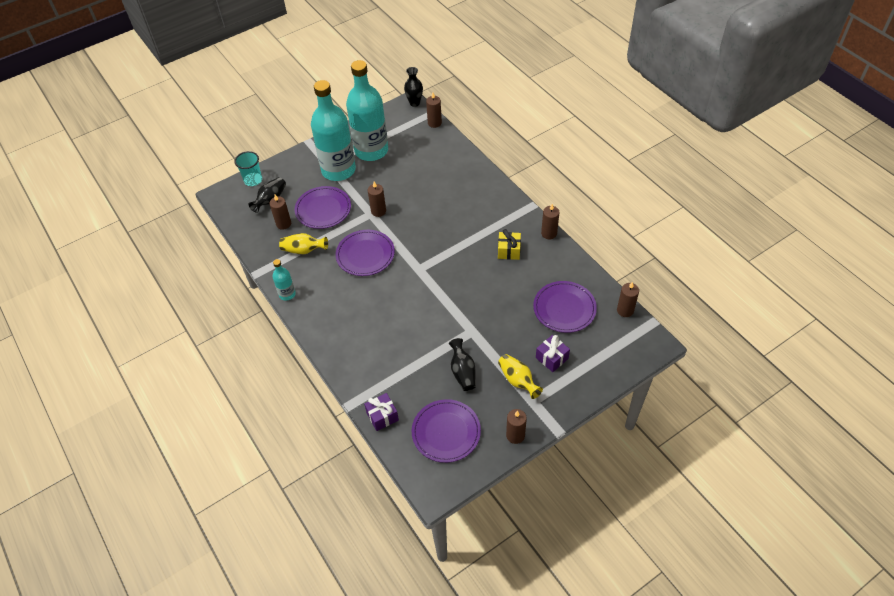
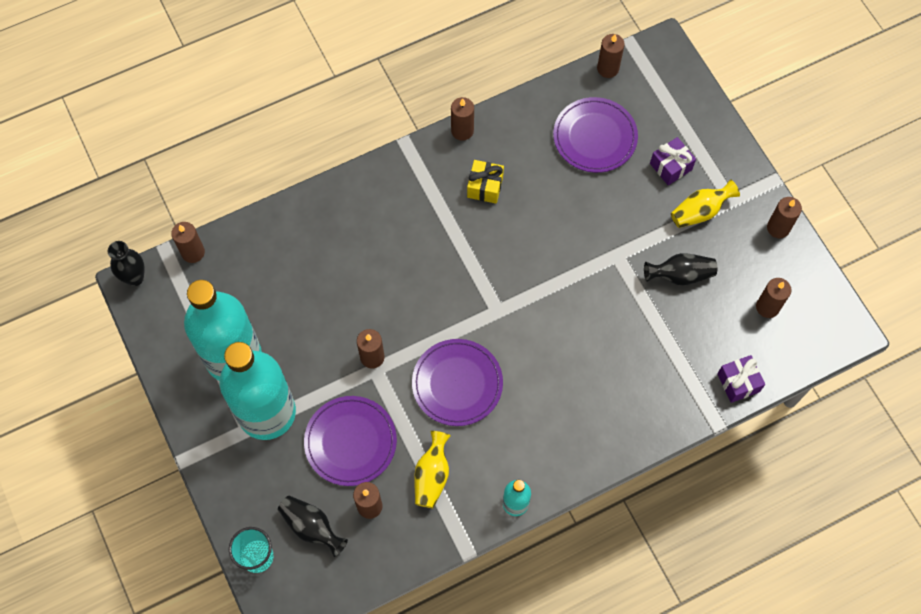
camera: 85 degrees left, 15 degrees up
purple plate [412,399,481,463] -> brown candle [756,278,791,318]

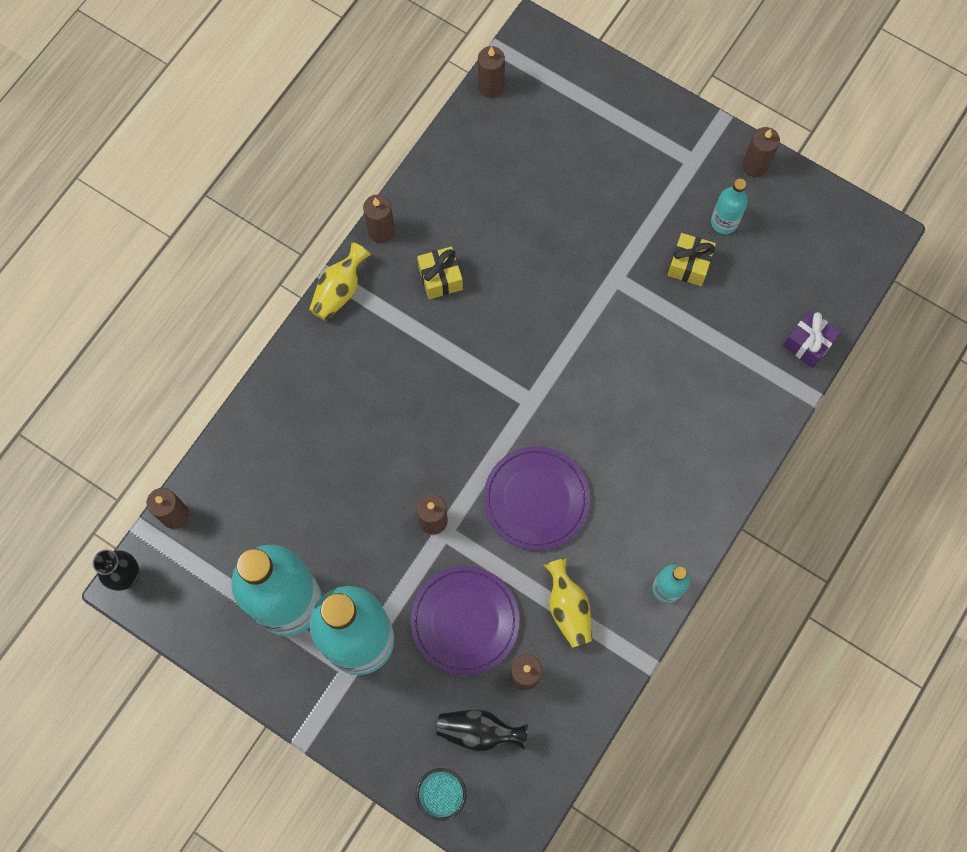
camera: 30 degrees left, 5 degrees up
purple plate [553,97,638,173] -> none
black vase [644,253,717,285] -> yellow gift [667,233,716,286]
purple gift [650,137,696,185] -> none
yellow vase [671,179,740,228] -> yellow vase moved to [309,242,371,321]
brown candle [756,278,791,318] -> none
none -> turquoise bottle [711,179,748,234]

